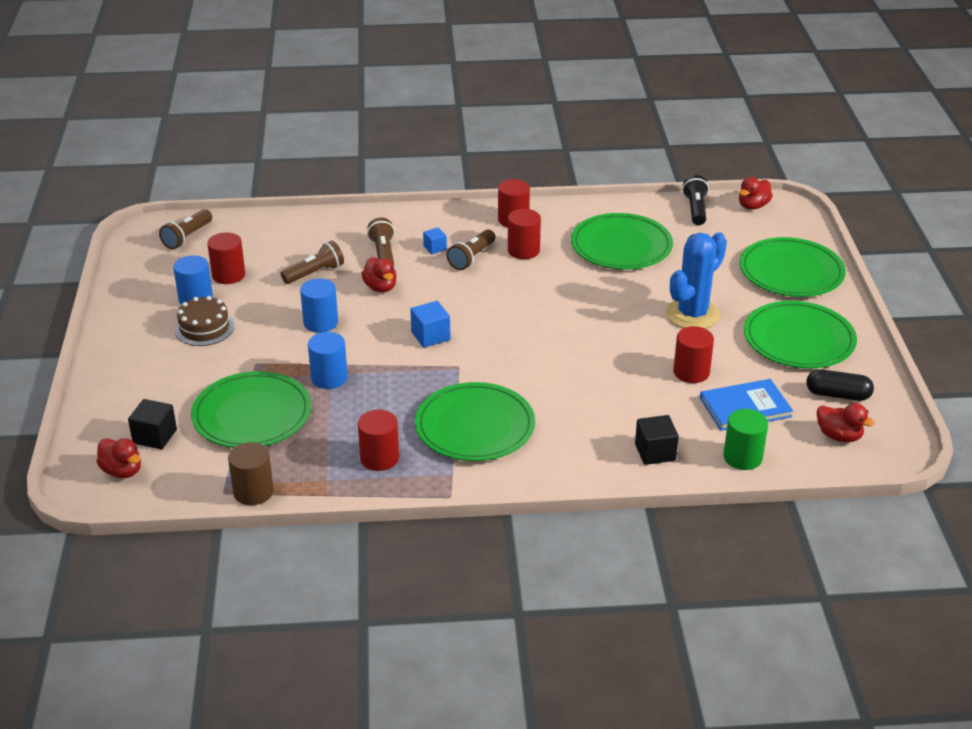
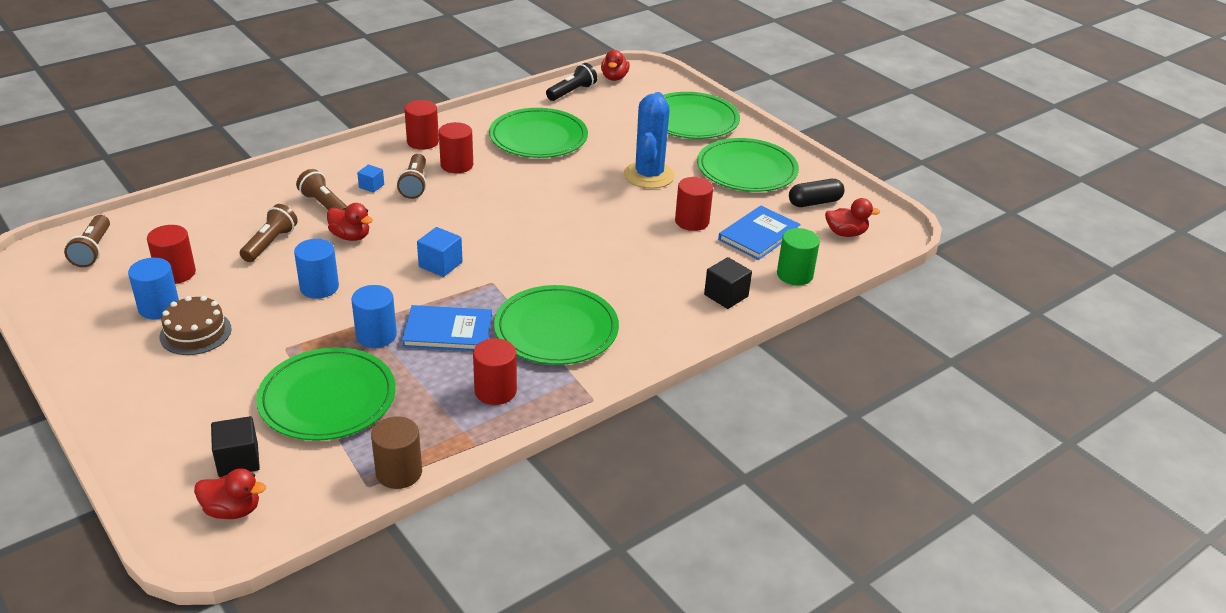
camera: 35 degrees left, 0 degrees up
black flashlight [682,175,709,225] -> black flashlight turned 75 degrees clockwise [546,63,597,101]
none -> blue book [402,305,492,351]

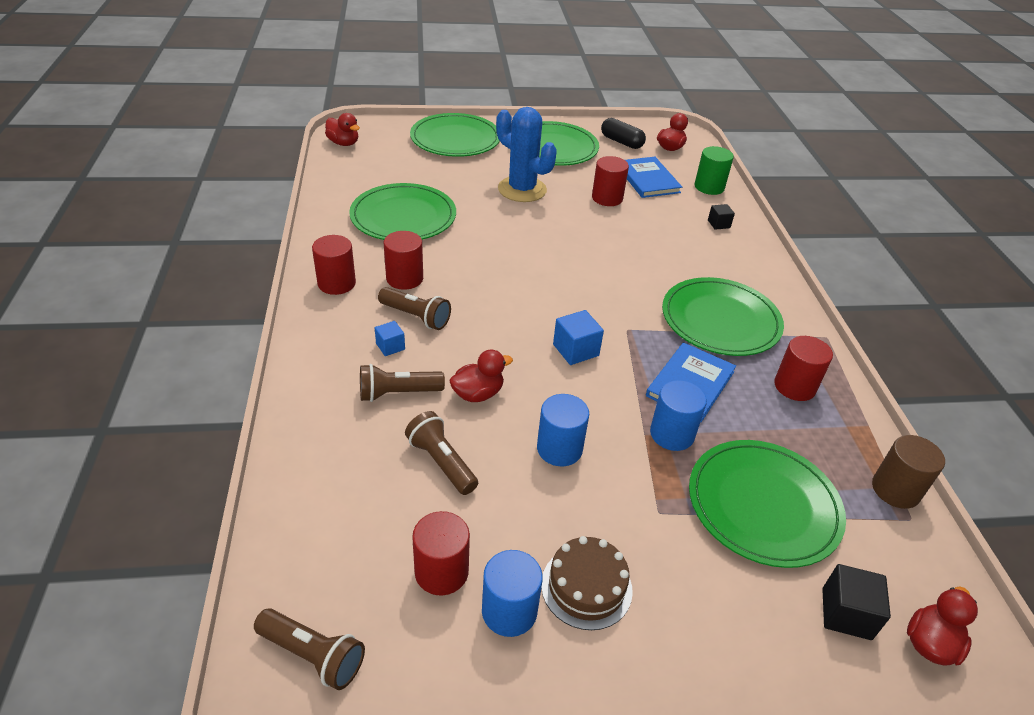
camera: 60 degrees left, 5 degrees up
black flashlight [546,63,597,101] -> none
black cube [704,257,752,309] -> black cube [708,204,735,230], size x0.63
black capsule [789,179,845,207] -> black capsule turned 60 degrees counterclockwise [601,118,646,149]

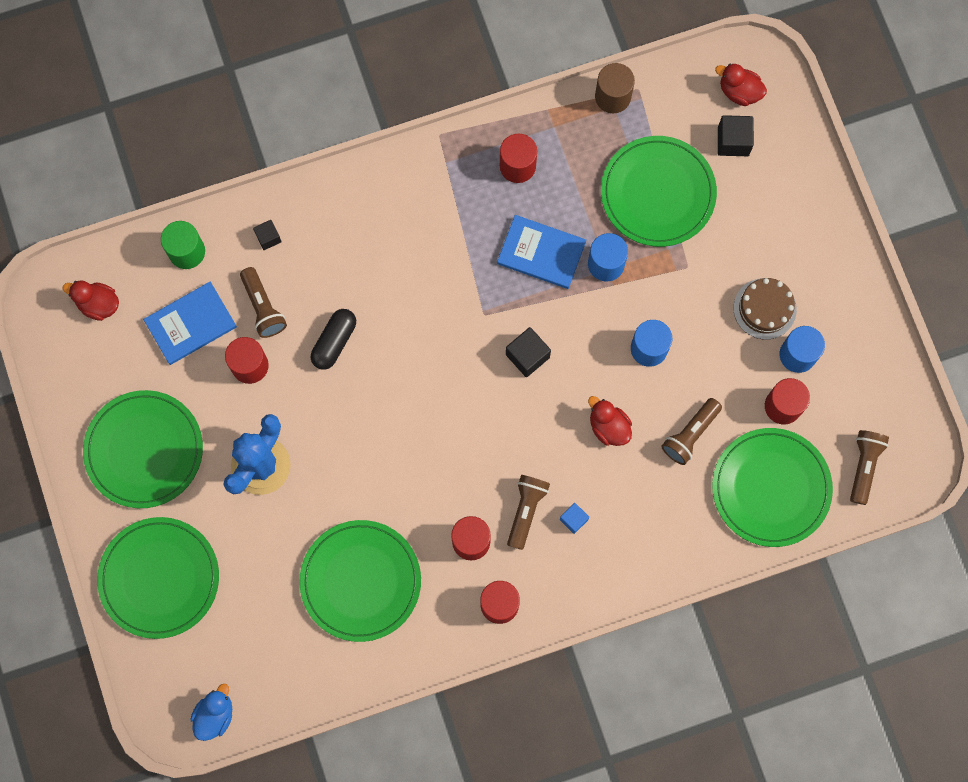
camera: 100 degrees left, 35 degrees up
red duck [325,113,360,146] -> blue duck [190,684,232,741]
brown flashlight [360,364,445,402] -> brown flashlight moved to [240,267,287,338]
blue cube [553,310,604,365] -> black cube [506,327,551,377]
black capsule [601,118,646,149] -> black capsule moved to [311,309,356,370]
green plate [662,277,784,356] -> green plate moved to [712,428,833,547]

